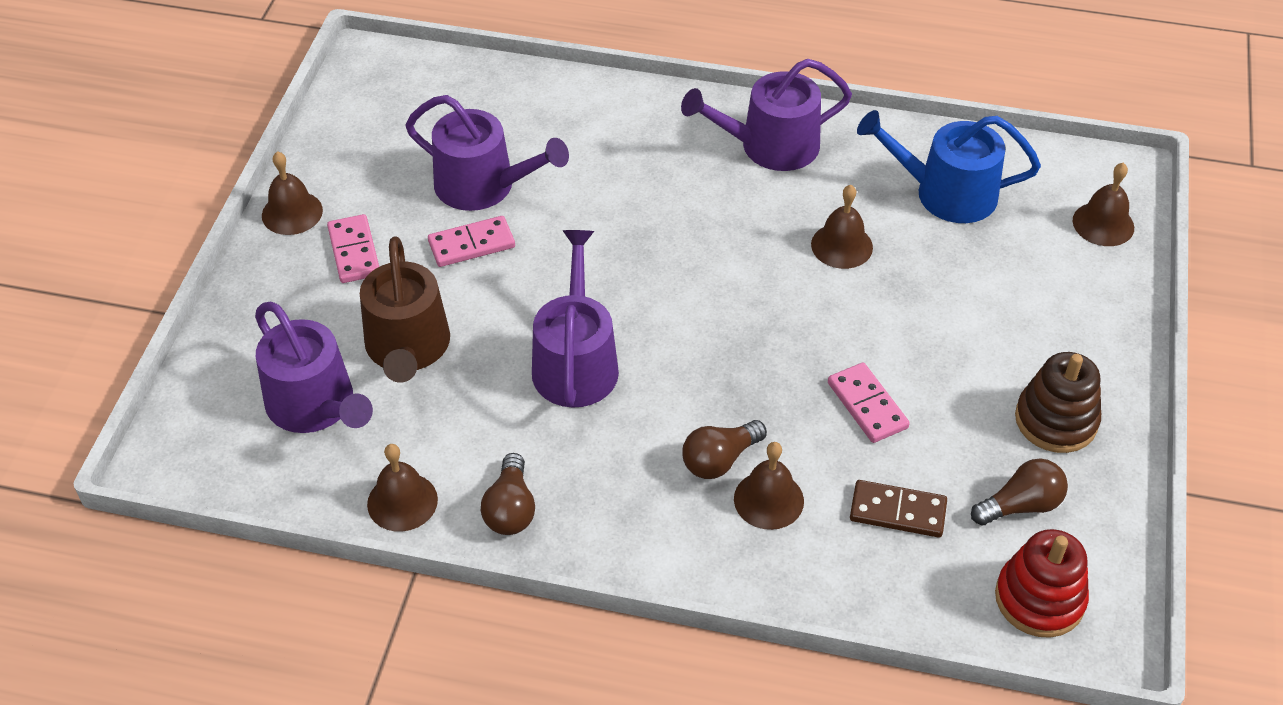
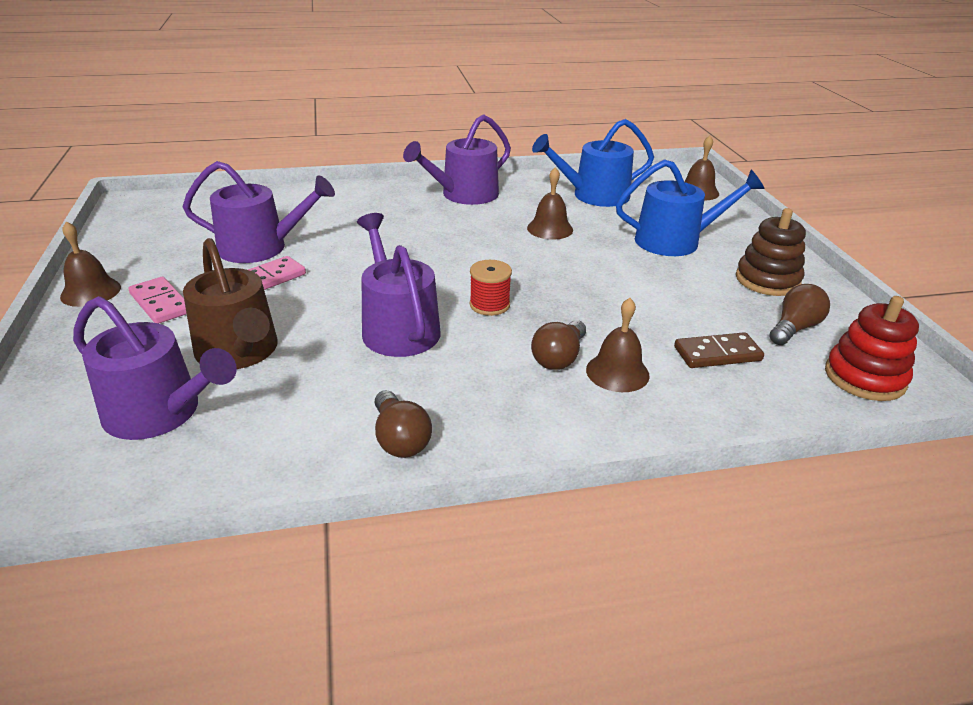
camera: 25 degrees left, 15 degrees down
brown bell [367,444,438,532] -> none
pink domino [828,363,910,443] -> none
none -> red spool [470,260,512,316]
none -> blue watering can [616,159,765,256]

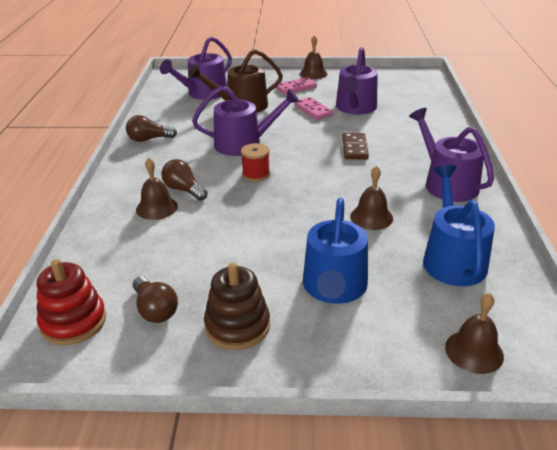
camera: 105 degrees right, 0 degrees up
brown domino [674,332,764,368] -> brown domino moved to [342,133,369,159]

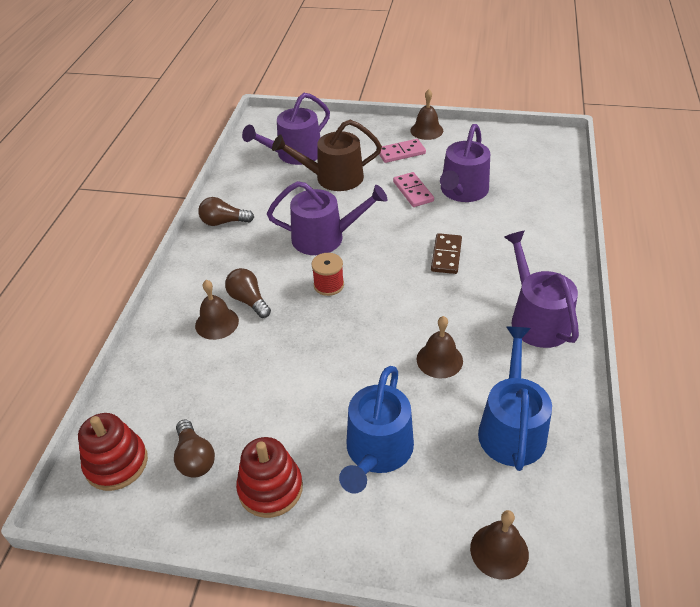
camera: 10 degrees right, 10 degrees up
brown stacking toy [204,263,270,350] -> red stacking toy [236,437,303,518]

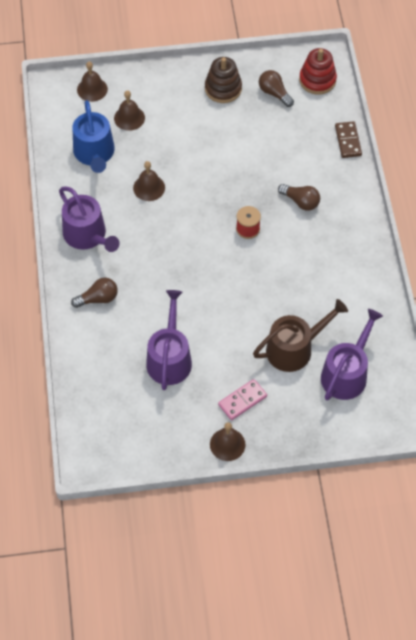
camera: 160 degrees right, 15 degrees up
brown bell [195,280,239,340] -> brown bell moved to [114,90,145,131]
brown light bulb [198,197,254,226] -> brown light bulb moved to [71,278,118,308]
red stacking toy [236,437,303,518] -> brown stacking toy [205,57,242,103]
purple watering can [267,181,387,255] -> none
blue watering can [339,366,414,494] -> none
pink domino [393,172,434,207] -> none
brown domino [431,233,462,274] -> brown domino moved to [335,121,362,158]

